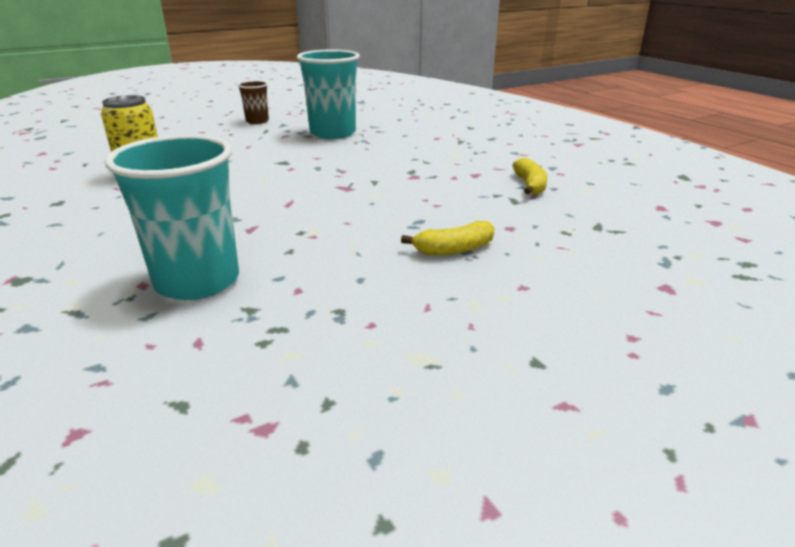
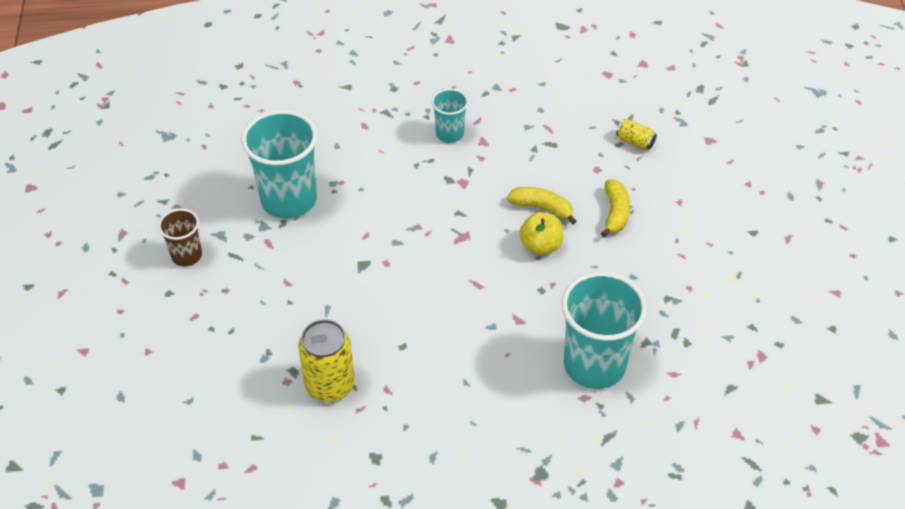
camera: 65 degrees left, 20 degrees up
yellow banana [512,158,547,195] -> yellow banana moved to [507,187,577,225]
none -> turquoise cup [431,89,468,143]
none -> yellow apple [519,212,564,255]
none -> yellow can [616,119,657,150]

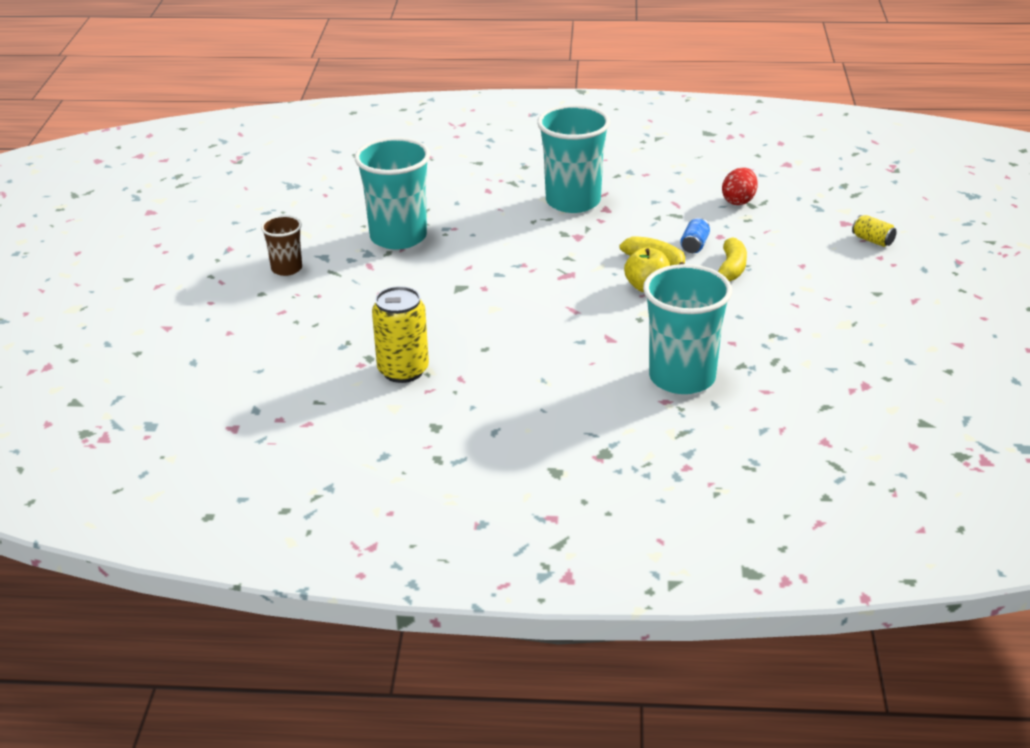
camera: 10 degrees right, 15 degrees down
turquoise cup [431,89,468,143] -> turquoise cup [537,105,610,213], size x1.90
yellow can [616,119,657,150] -> yellow can moved to [852,215,896,247]
none -> blue can [680,218,710,253]
none -> red egg [722,168,758,205]

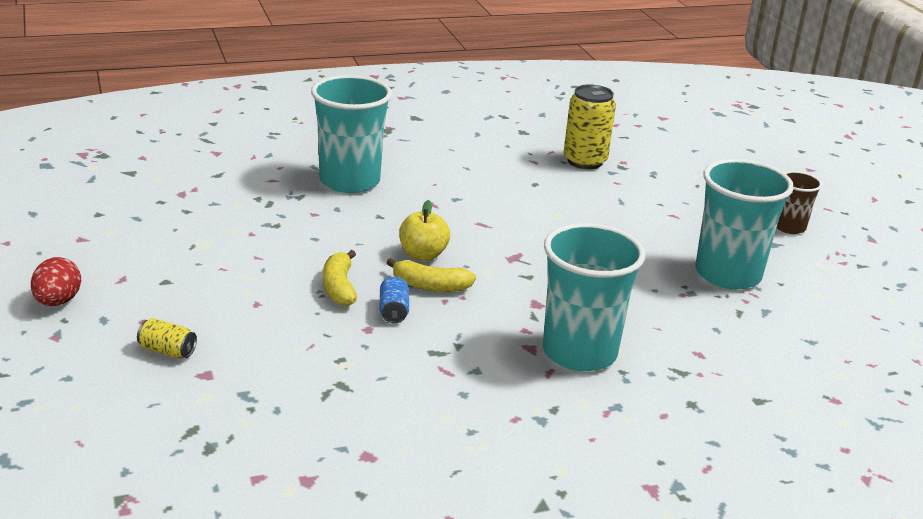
camera: 155 degrees right, 5 degrees down
red egg [722,168,758,205] -> red egg moved to [31,257,81,306]

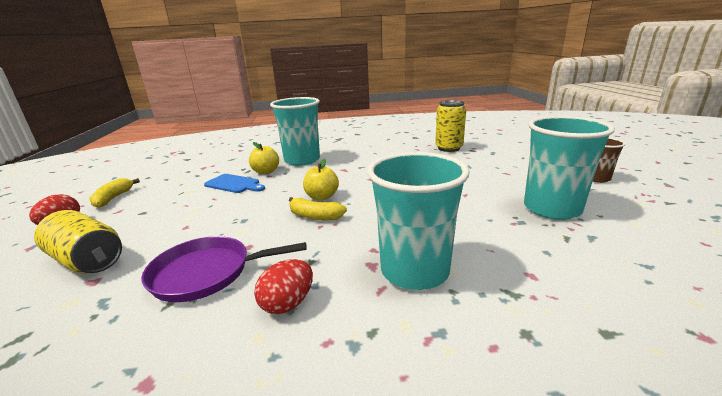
camera: 15 degrees right, 5 degrees down
yellow can [137,318,197,359] -> yellow can [34,210,122,273], size x1.97
yellow banana [323,250,357,306] -> yellow banana moved to [89,178,140,208]
blue can [380,277,409,323] -> none
none -> purple pan [141,236,307,302]
none -> blue cutting board [204,174,265,193]
none -> yellow apple [249,142,279,174]
none -> red egg [254,259,313,314]

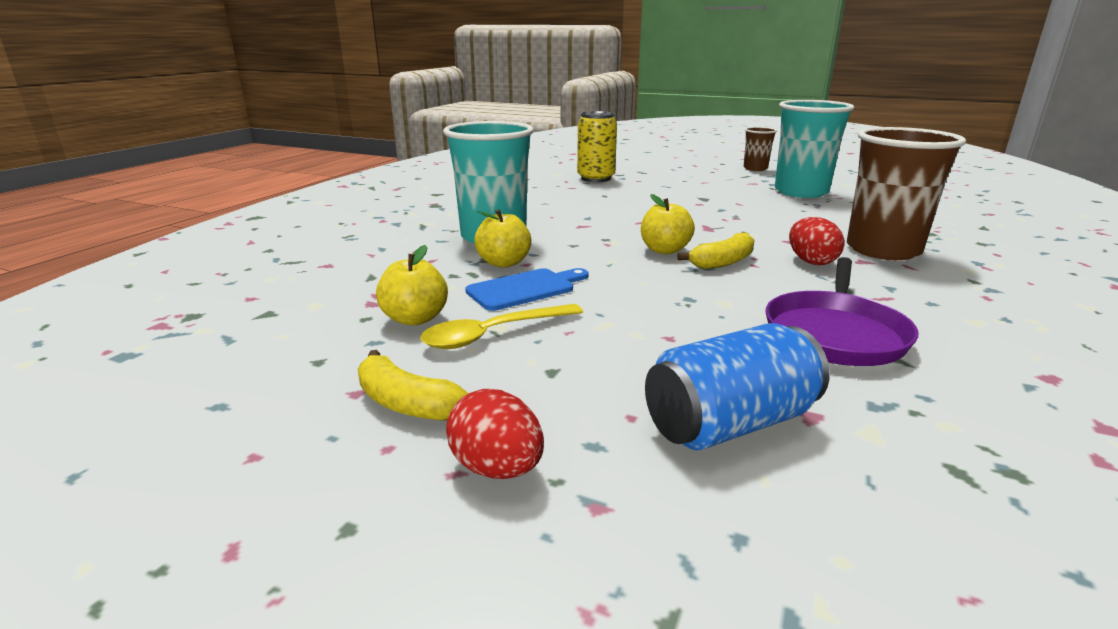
camera: 60 degrees left, 0 degrees up
yellow can [34,210,122,273] -> blue can [645,323,829,450]
red egg [254,259,313,314] -> red egg moved to [789,217,845,265]
turquoise cup [367,152,470,290] -> brown cup [847,127,966,260]
none -> yellow apple [376,245,448,326]
none -> yellow spoon [420,304,583,349]

